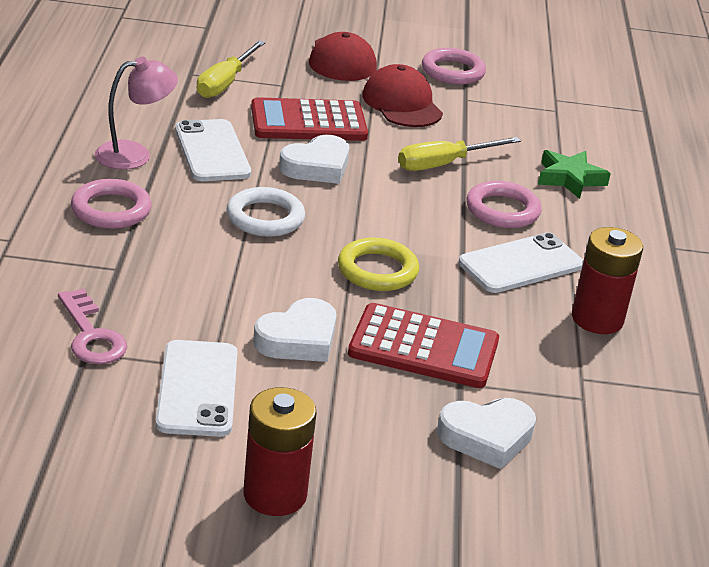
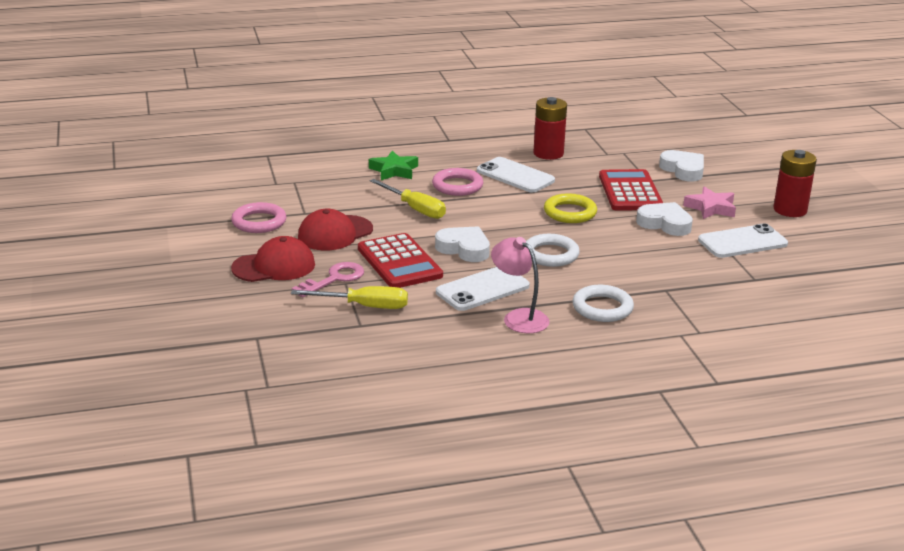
camera: 105 degrees left, 5 degrees down
pink key [58,288,127,364] -> pink key moved to [292,262,364,297]
pink ring [71,179,152,229] -> white ring [572,285,634,322]
none -> pink star [683,187,736,219]

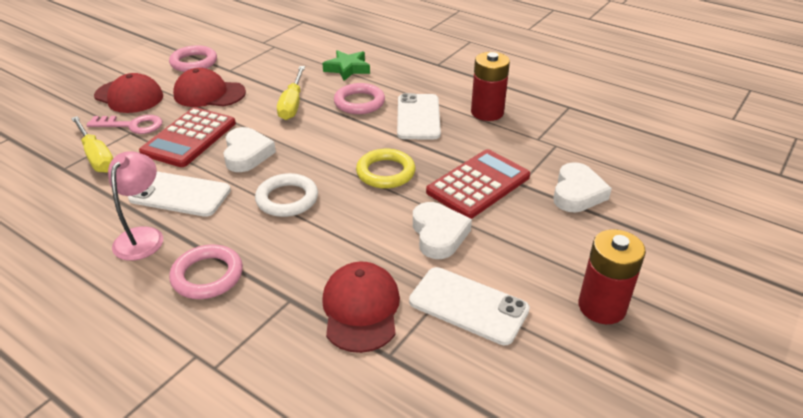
camera: 50 degrees right, 10 degrees up
white ring [572,285,634,322] -> pink ring [169,244,243,299]
pink star [683,187,736,219] -> none
none -> red cap [322,261,400,353]

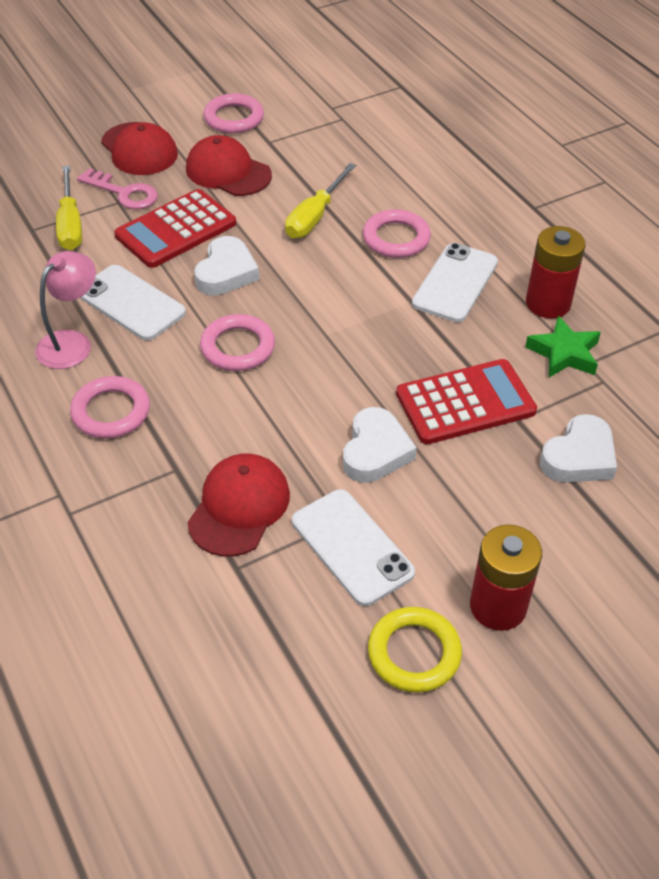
camera: 25 degrees right, 10 degrees up
white ring [255,173,318,217] -> pink ring [200,314,275,371]
green star [322,50,370,81] -> green star moved to [525,316,601,377]
yellow ring [356,149,415,189] -> yellow ring moved to [368,607,462,693]

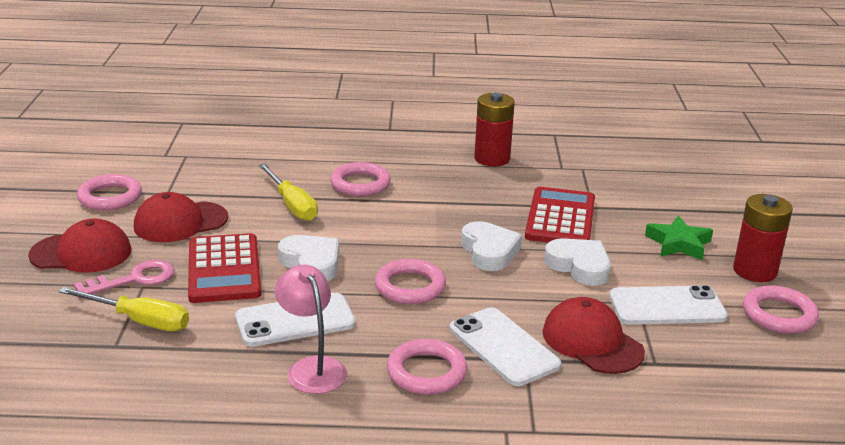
camera: 60 degrees left, 20 degrees down
yellow ring [368,607,462,693] -> pink ring [743,285,819,334]
white phone [412,243,498,322] -> white phone moved to [450,307,561,386]
green star [525,316,601,377] -> green star moved to [645,216,713,260]
white heart [540,414,617,483] -> white heart moved to [461,221,522,271]

